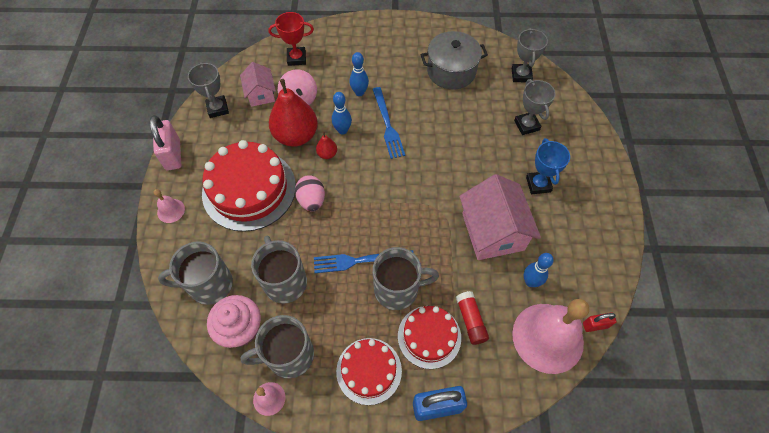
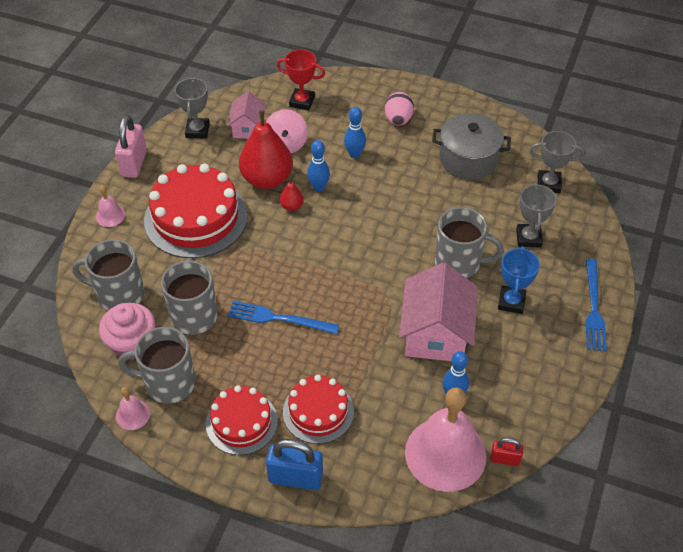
camera: 20 degrees right, 10 degrees down
pink egg [295,175,325,211] -> pink egg moved to [385,92,414,126]
blue fork [372,87,405,159] -> blue fork moved to [585,259,607,351]
grey mug [373,247,439,310] -> grey mug moved to [435,207,504,278]
red glue stick [456,291,489,345] -> none
grey trophy [512,28,548,82] -> grey trophy turned 75 degrees clockwise [529,131,585,193]

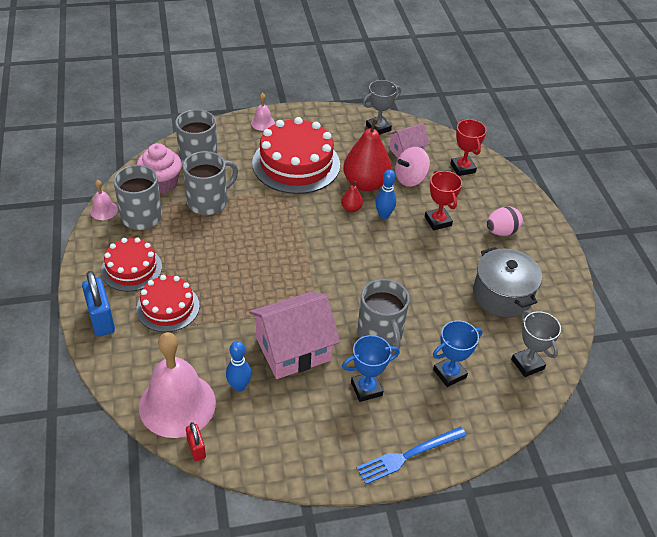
camera: 55 degrees right, 5 degrees down
pink padlock [115,115,147,178] -> none
blue fork [227,301,339,334] -> none
blue bowling pin [344,107,366,158] -> red trophy [425,171,462,230]
grey trophy [516,183,557,248] -> blue trophy [433,320,482,387]

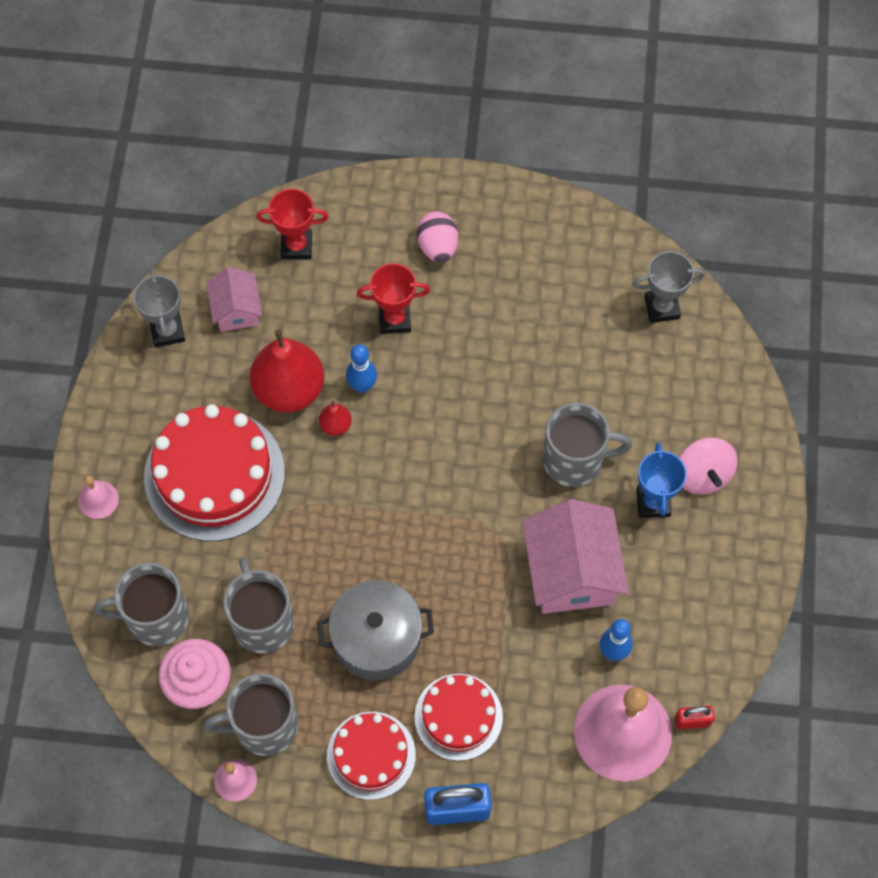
camera: 70 degrees left, 20 degrees up
blue fork [356,427,467,484] -> none
pink spinning top [395,147,430,187] -> pink spinning top moved to [679,437,738,495]
blue trophy [433,320,482,387] -> none
grey pot [473,247,542,317] -> grey pot moved to [317,580,434,680]

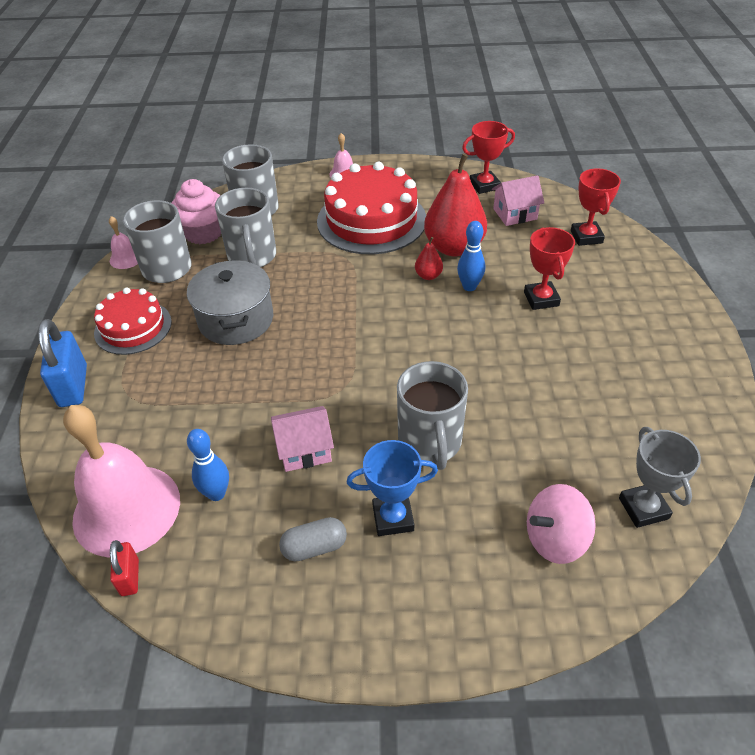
camera: 85 degrees right, 20 degrees down
grey trophy [133,270,185,347] -> red trophy [462,121,515,194]
grey mug [223,558,294,654] -> grey mug turned 105 degrees clockwise [215,188,276,267]
red cake [415,674,503,761] -> none
pink egg [417,211,458,263] -> none
pink house [522,499,629,614] -> pink house [271,406,334,472], size x0.57
pink spinning top [679,437,738,495] -> pink spinning top moved to [527,484,596,564]
none -> grey capsule [279,517,347,562]

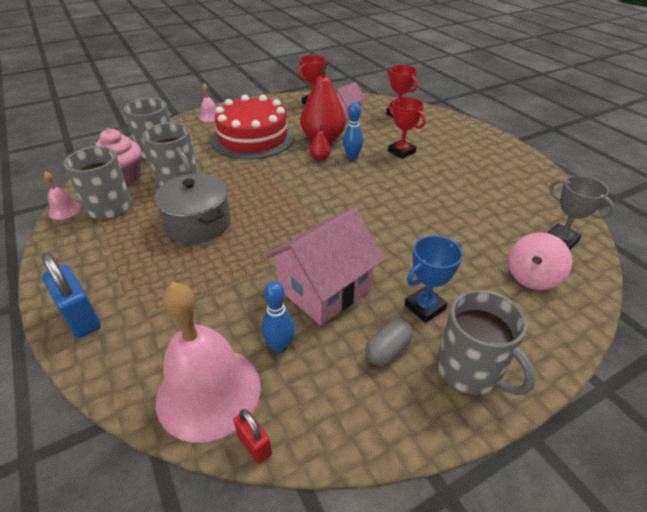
camera: 30 degrees left, 5 degrees down
red cake [94,288,172,355] -> none
pink house [271,406,334,472] -> pink house [266,208,384,325], size x1.76
grey mug [397,361,468,470] -> grey mug moved to [437,290,536,395]

